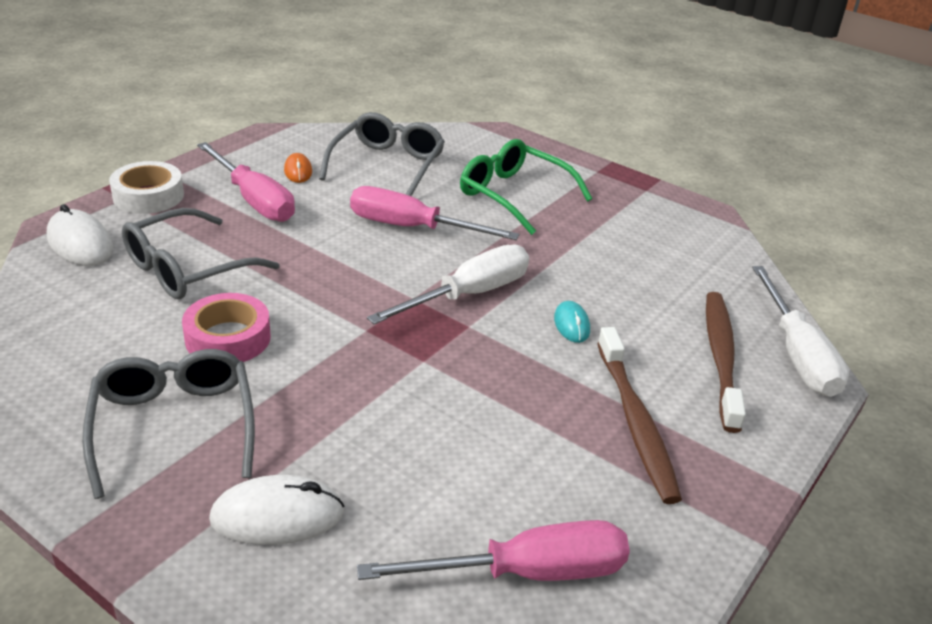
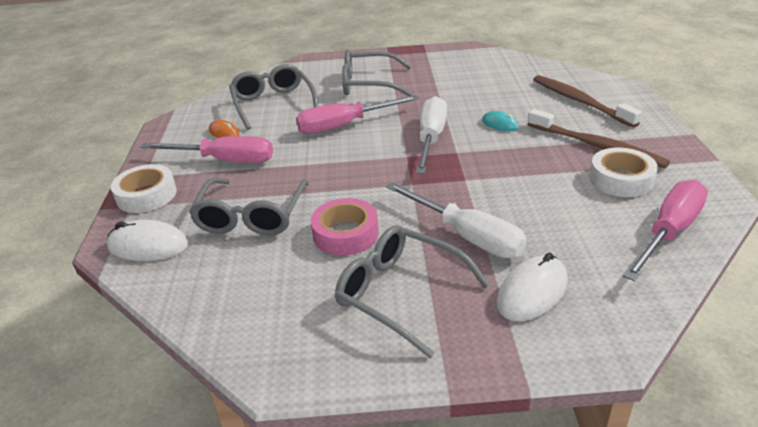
camera: 35 degrees left, 0 degrees up
green glasses [460,139,592,235] -> grey glasses [342,49,413,96]
white screwdriver [752,266,849,397] -> white screwdriver moved to [386,182,527,258]
none -> white tape [589,148,658,197]

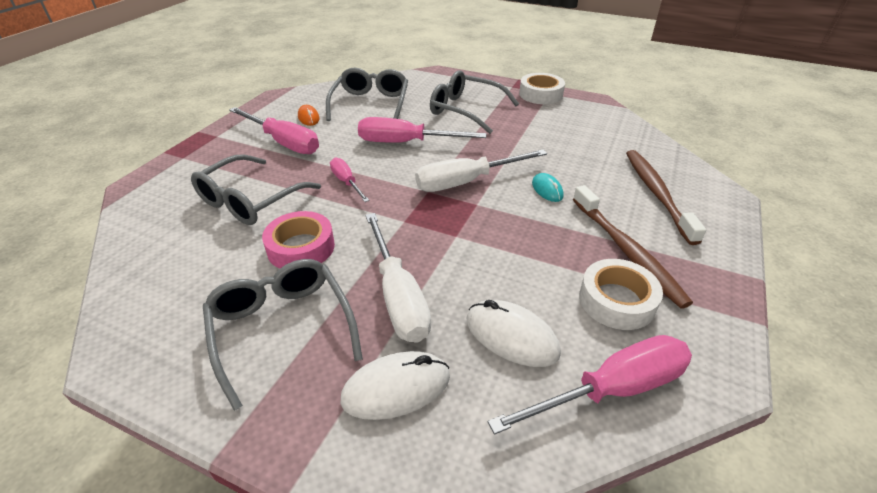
camera: 25 degrees right, 5 degrees up
white mouse [107,220,189,261] -> white mouse moved to [467,300,561,367]
white tape [111,164,177,213] -> white tape moved to [519,73,565,104]
white screwdriver [416,96,447,174] -> white screwdriver turned 150 degrees counterclockwise [415,150,547,192]
none -> pink screwdriver [330,158,369,202]

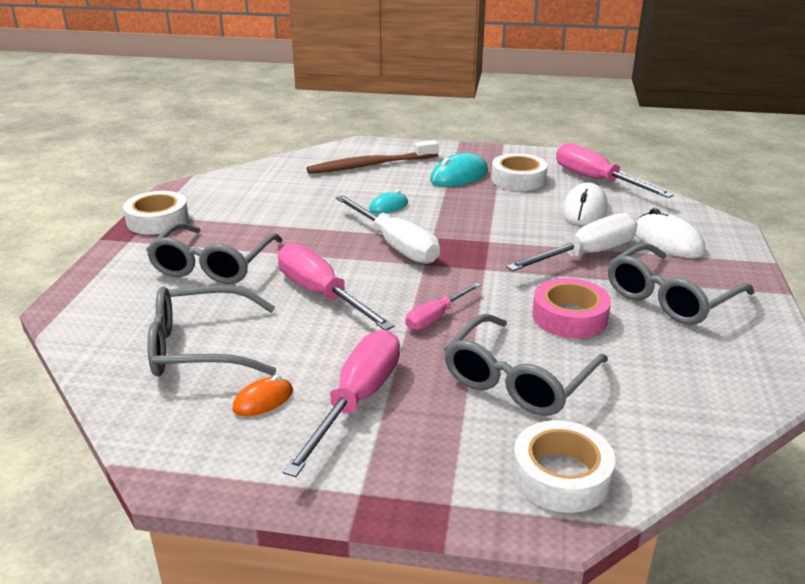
camera: 105 degrees left, 10 degrees down
grey glasses [191,154,321,225] -> grey glasses turned 105 degrees clockwise [444,314,608,416]
pink screwdriver [358,117,486,143] -> pink screwdriver turned 150 degrees clockwise [278,243,395,330]
brown toothbrush [573,185,693,309] -> turquoise mouse [430,153,488,187]
none -> white tape [512,420,615,513]

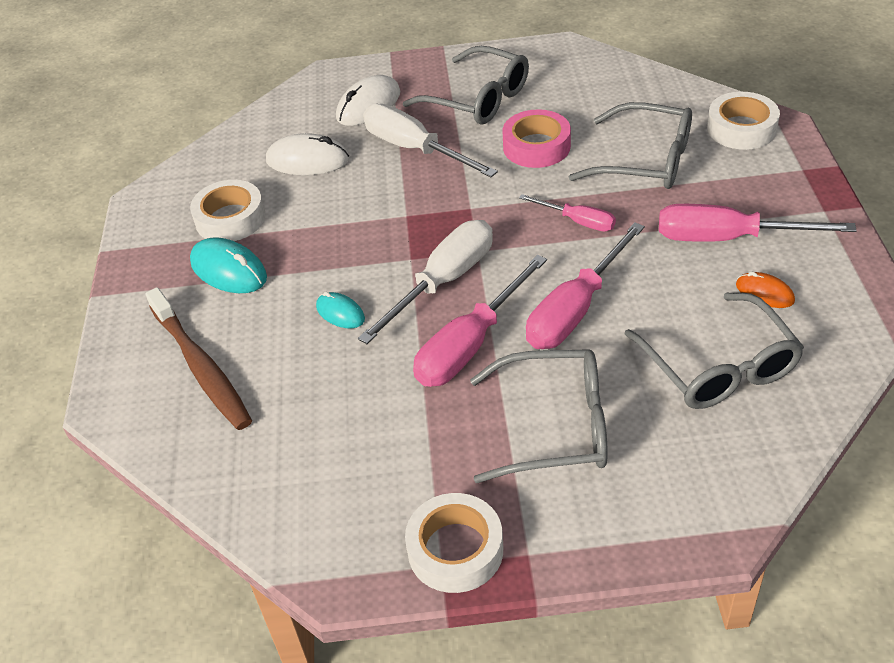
camera: 100 degrees left, 15 degrees up
pink screwdriver [556,143,674,198] -> pink screwdriver moved to [413,255,547,387]

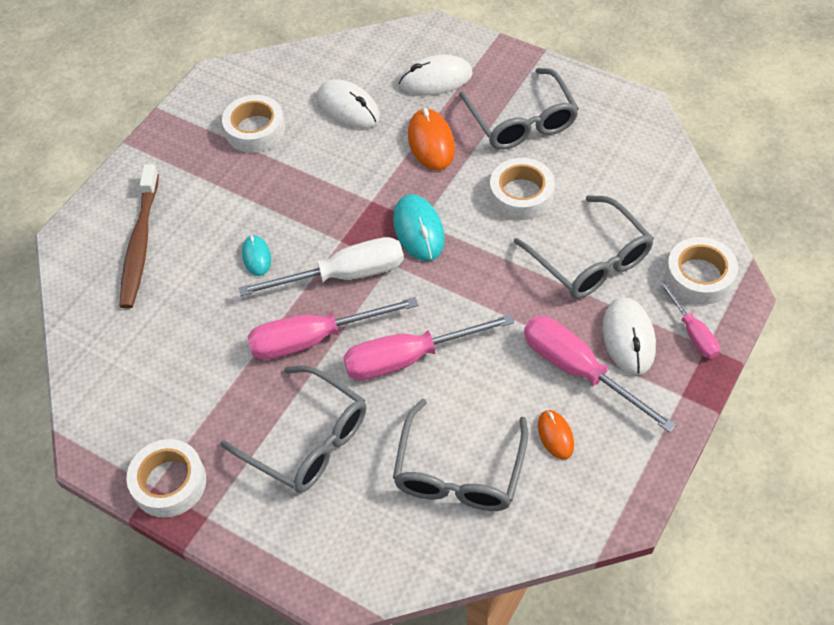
camera: 35 degrees right, 10 degrees up
turquoise mouse [190,237,267,293] -> turquoise mouse moved to [393,194,445,261]
white screwdriver [363,104,498,177] -> orange mouse [408,108,455,170]
pink tape [503,109,571,168] -> white tape [490,158,555,220]
pink screwdriver [519,194,616,231] -> pink screwdriver moved to [659,281,720,358]
none -> white mouse [602,297,656,375]

